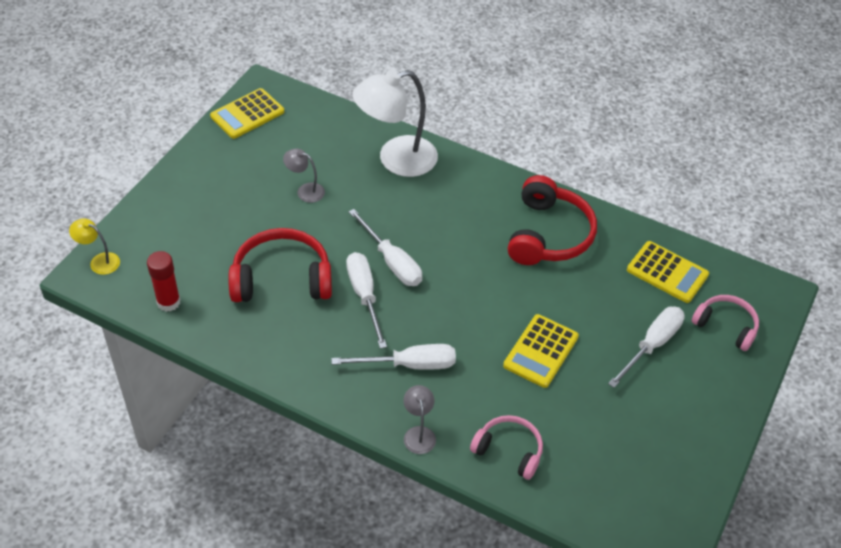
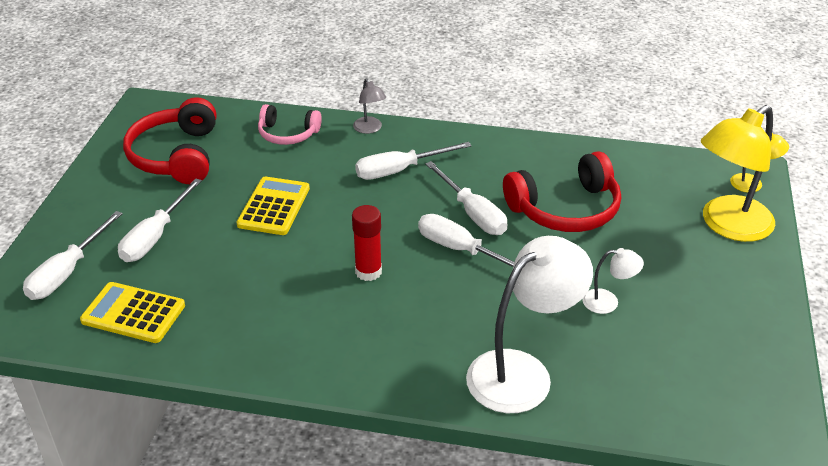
camera: 165 degrees right, 10 degrees down
red glue stick [147,251,180,312] -> red glue stick moved to [352,205,382,281]
yellow calculator [210,88,284,139] -> none
grey lamp [283,148,325,203] -> white lamp [582,248,644,314]
red headphones [508,175,597,265] -> red headphones moved to [123,97,216,184]
pink headphones [692,295,759,351] -> white screwdriver [23,211,123,300]
none -> yellow lamp [701,105,775,242]

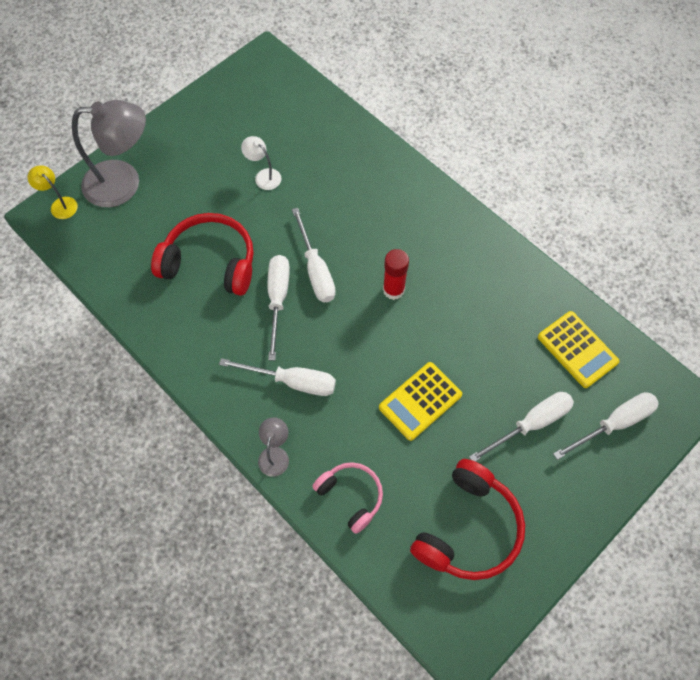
camera: 145 degrees left, 25 degrees up
white lamp [466,236,593,413] -> none
yellow lamp [701,105,775,242] -> grey lamp [72,100,146,207]

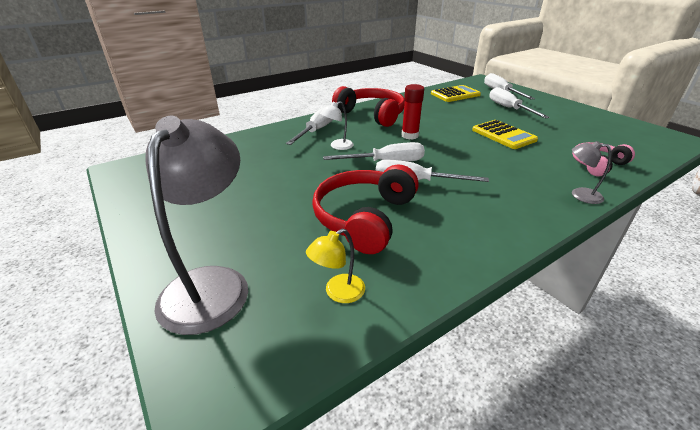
camera: 80 degrees left, 30 degrees down
yellow lamp [28,165,78,219] -> yellow lamp moved to [306,229,365,303]
white screwdriver [219,358,336,396] -> white screwdriver moved to [286,107,333,145]
white lamp [241,136,281,190] -> white lamp moved to [320,101,354,150]
red headphones [410,459,525,580] -> red headphones moved to [332,86,405,127]

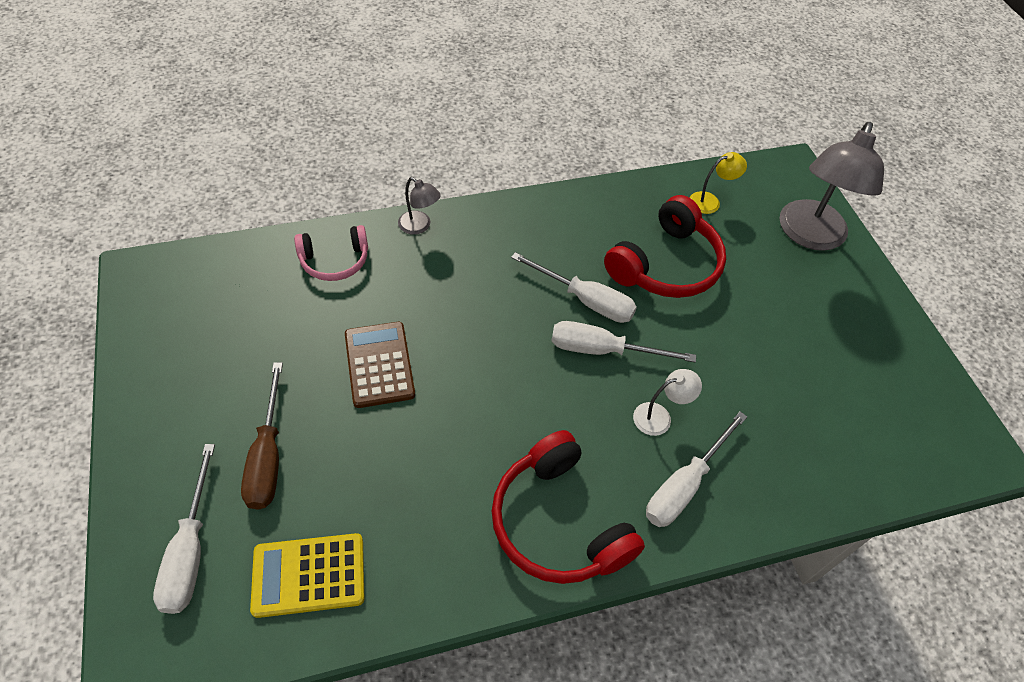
camera: 165 degrees left, 20 degrees up
red glue stick [401,84,424,140] -> none
yellow calculator [472,120,538,149] -> brown calculator [345,322,415,408]
white screwdriver [489,87,550,118] -> brown screwdriver [241,362,283,510]

